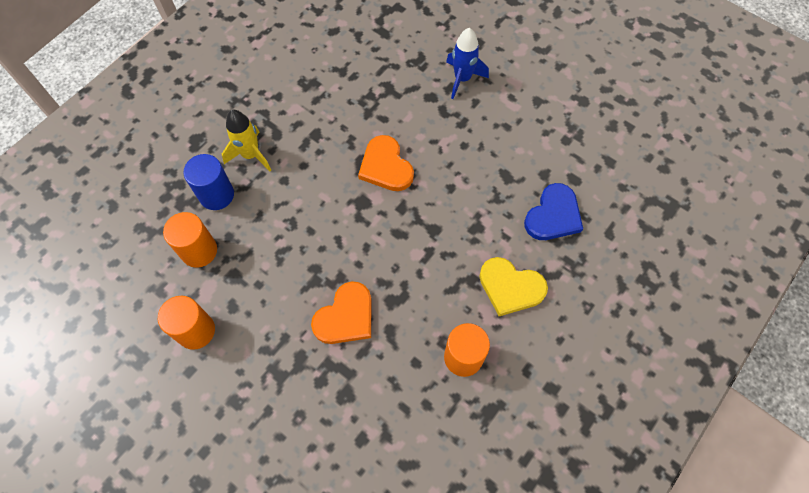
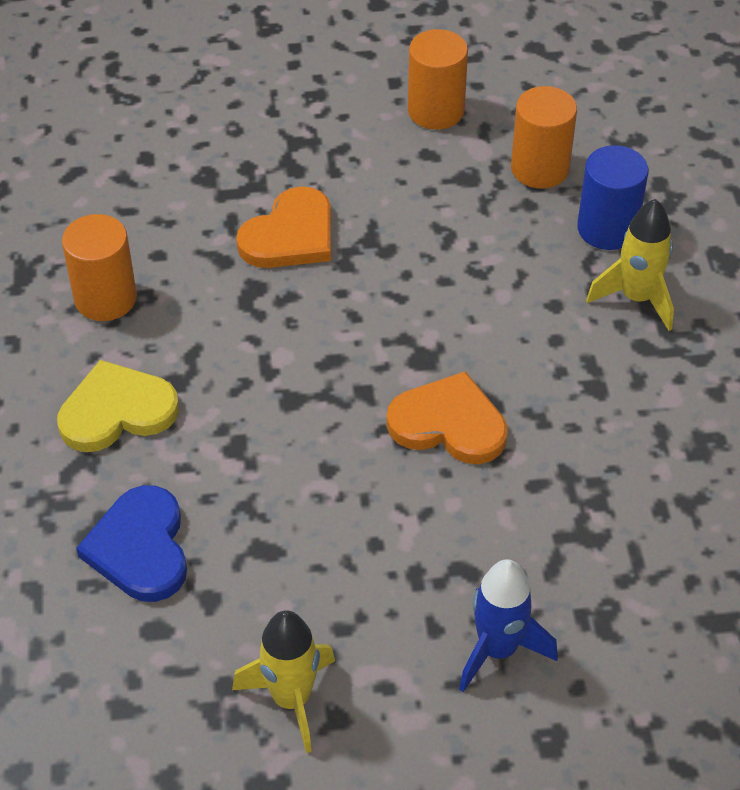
camera: 135 degrees right, 15 degrees down
orange heart [311,281,372,344] -> orange heart turned 135 degrees counterclockwise [236,186,331,268]
none -> yellow rocket [232,610,335,753]

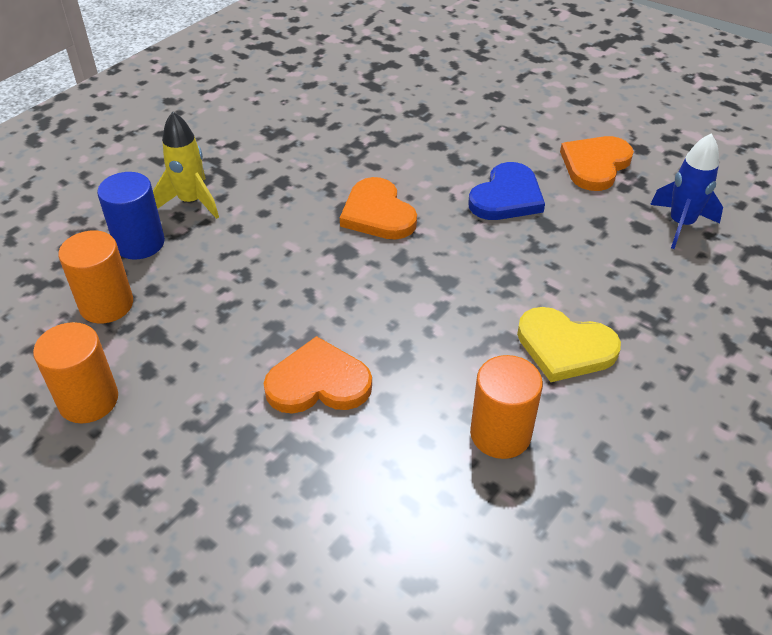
camera: 135 degrees left, 5 degrees down
blue heart [76,485,187,602] -> blue heart moved to [468,162,545,220]
yellow rocket [232,610,335,753] -> orange heart [560,136,634,191]
blue rocket [459,559,558,692] -> blue rocket moved to [650,133,723,249]

